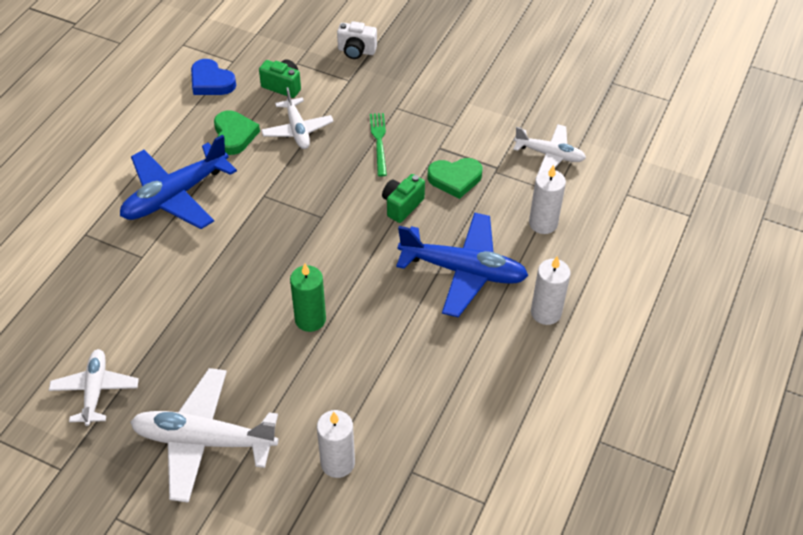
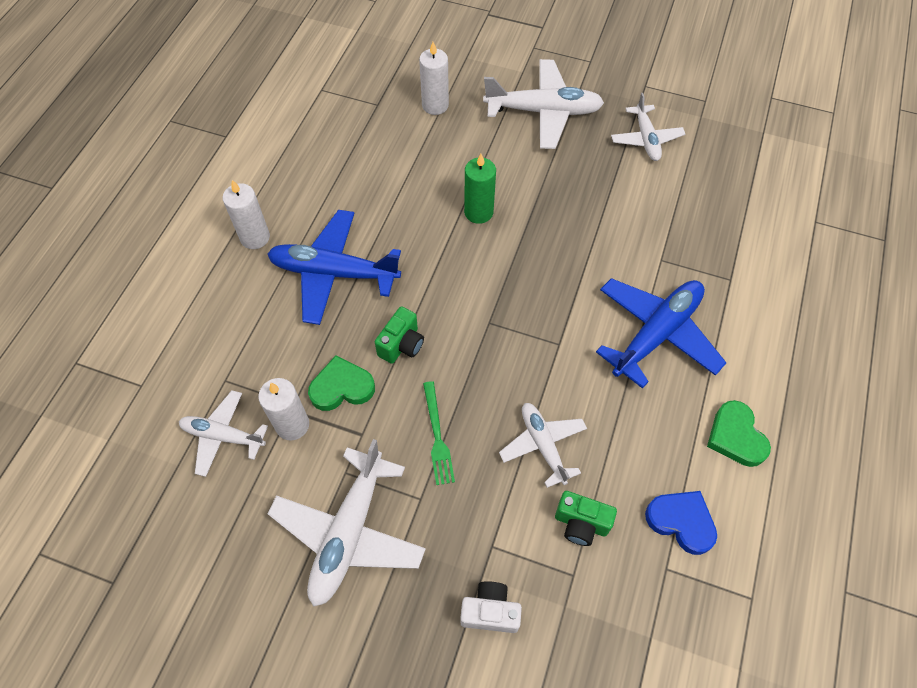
camera: 175 degrees right, 10 degrees up
green heart [214,110,260,155] -> green heart moved to [707,400,771,467]
white candle [529,165,566,234] -> white candle moved to [258,378,309,440]
none -> white plane [268,439,426,607]

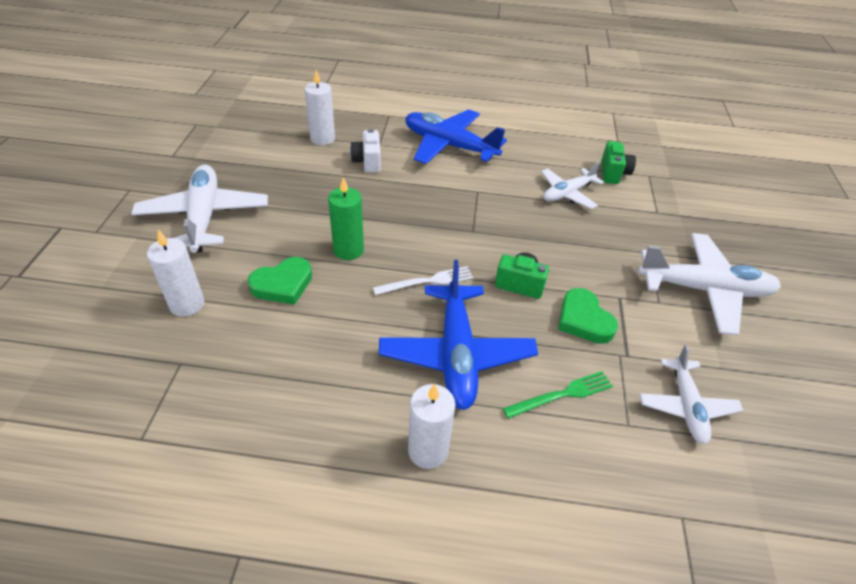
camera: 105 degrees left, 15 degrees down
white candle [258,378,309,440] -> white candle moved to [305,70,335,145]
green fork [423,381,455,485] -> green fork moved to [503,371,613,419]
white camera [460,581,522,633] -> white camera moved to [350,129,381,173]
white plane [611,93,685,161] -> none
blue heart [645,491,717,555] -> none
green heart [707,400,771,467] -> green heart moved to [248,257,312,305]
none -> white fork [373,266,473,295]

